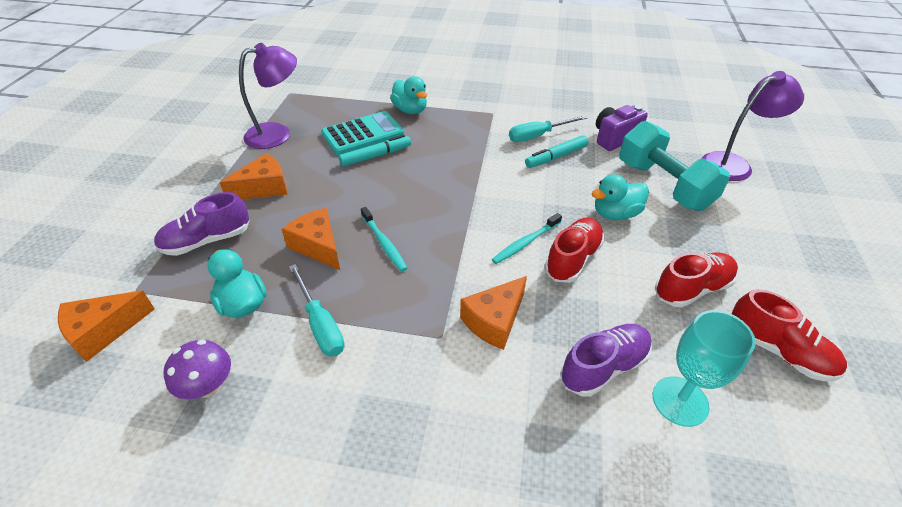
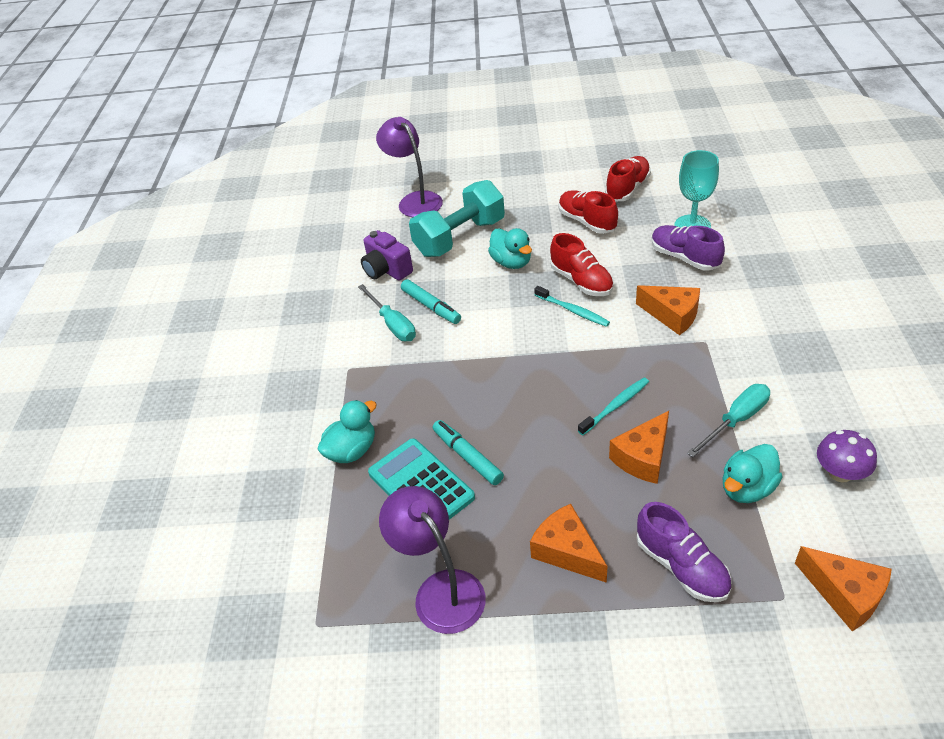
camera: 95 degrees left, 0 degrees up
red shoe [545,217,605,283] -> red shoe turned 150 degrees counterclockwise [550,233,614,296]

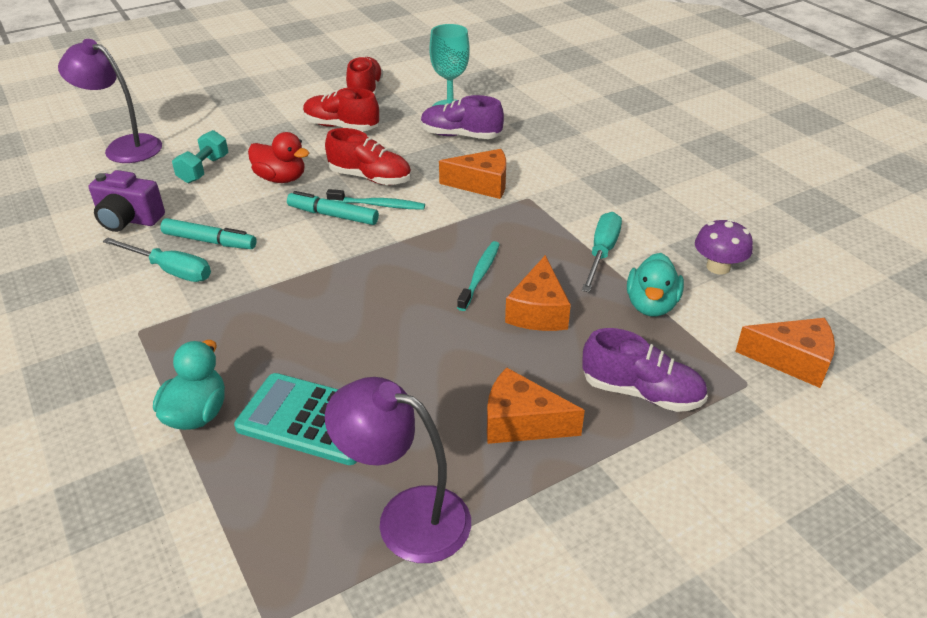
camera: 35 degrees left, 5 degrees down
turquoise dumbbell [409,180,505,257] -> turquoise dumbbell [172,130,228,183], size x0.53
turquoise marker [433,420,504,485] -> turquoise marker moved to [287,191,379,225]
turquoise duck [488,228,532,269] -> red duck [248,132,309,183]

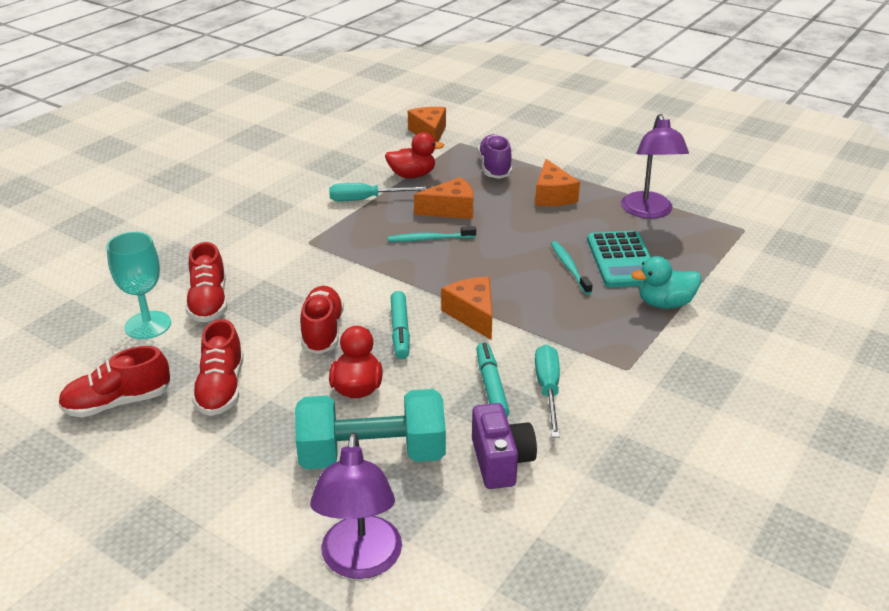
camera: 115 degrees left, 5 degrees down
turquoise dumbbell [172,130,228,183] -> turquoise dumbbell [295,389,446,469], size x1.87
turquoise toothbrush [326,189,425,210] -> turquoise toothbrush moved to [551,241,593,294]
purple shoe [421,95,504,139] -> red shoe [185,242,227,323]
orange cheese [439,149,506,199] -> orange cheese moved to [441,277,492,340]
turquoise duck [627,253,684,317] -> red duck [385,132,444,178]
purple mushroom [695,219,753,275] -> none

